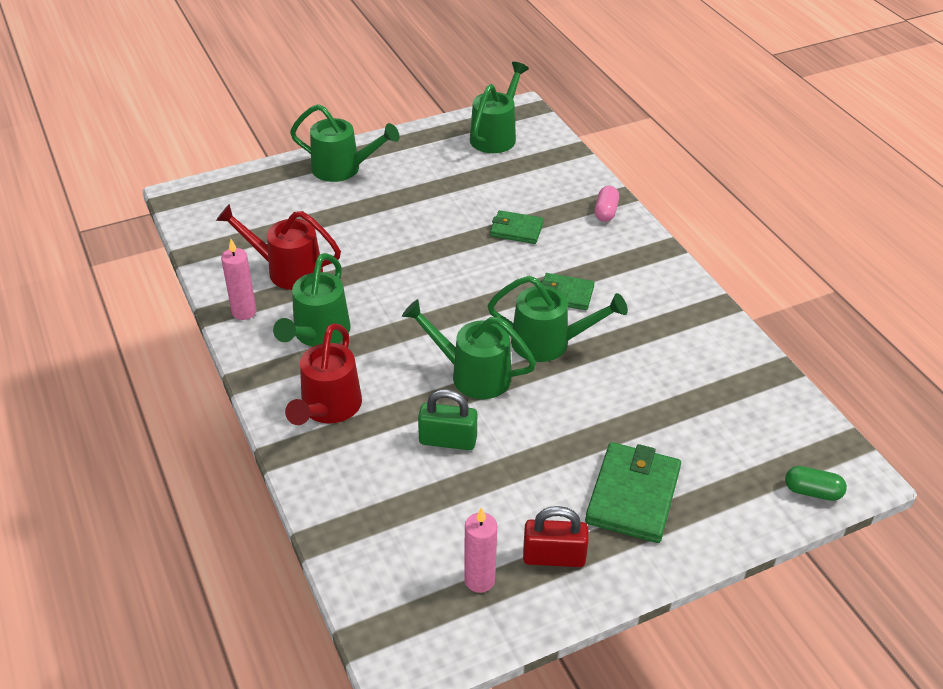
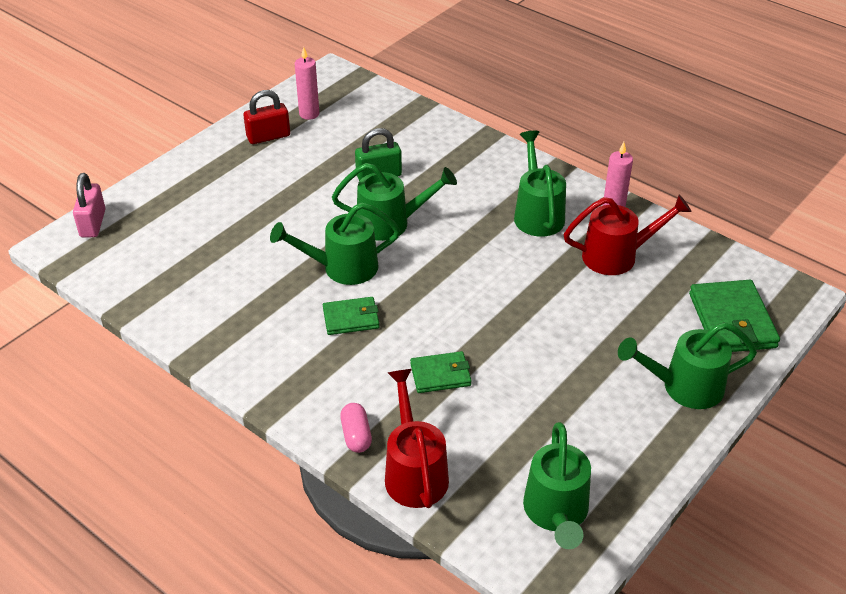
camera: 155 degrees right, 0 degrees up
red watering can [285,323,362,425] -> red watering can moved to [385,369,449,508]
green wallet [585,442,681,543] -> green wallet moved to [689,280,780,352]
green capsule [785,466,847,501] -> pink padlock [73,173,105,238]

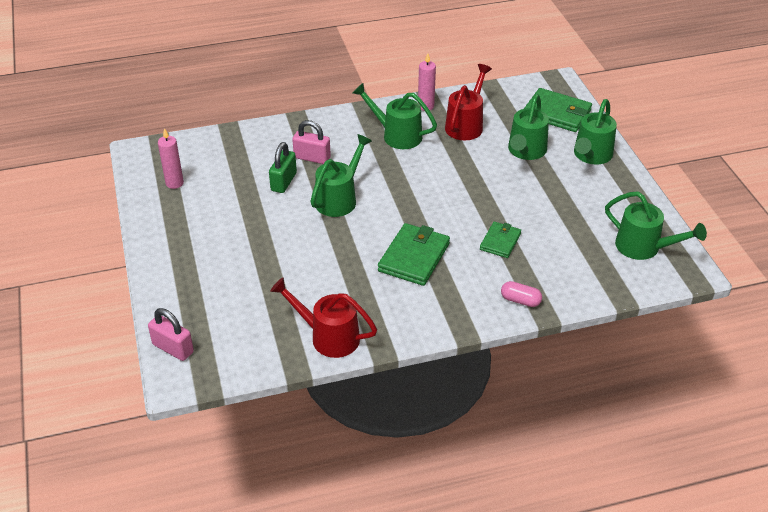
camera: 55 degrees left, 0 degrees up
red padlock [243,90,290,144] -> none
green watering can [270,203,400,285] -> green watering can moved to [508,94,549,160]
green wallet [323,297,380,335] -> green wallet [378,223,450,286], size x1.66
red watering can [385,369,449,508] -> red watering can moved to [270,278,377,358]
none -> pink padlock [292,120,331,164]

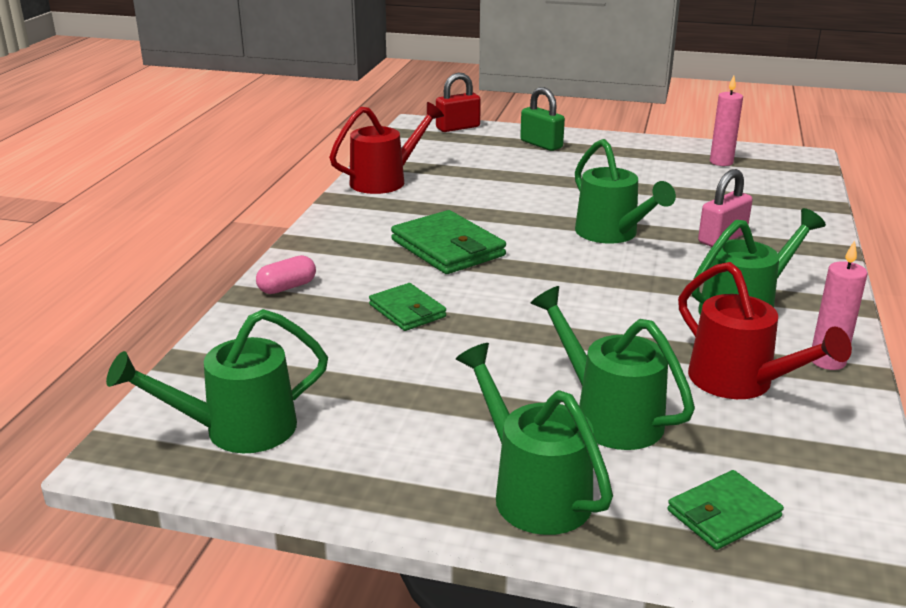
camera: 120 degrees right, 15 degrees down
pink padlock [148,308,194,361] -> red padlock [436,73,481,132]
green padlock [269,142,297,193] -> green padlock moved to [520,87,565,151]
green wallet [524,88,592,132] -> green wallet [668,470,784,550], size x0.60

